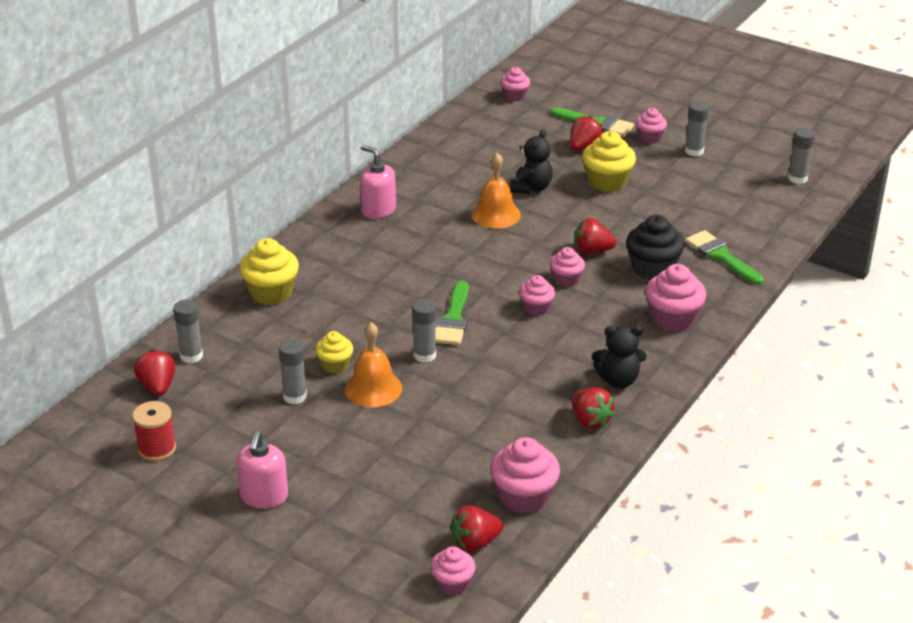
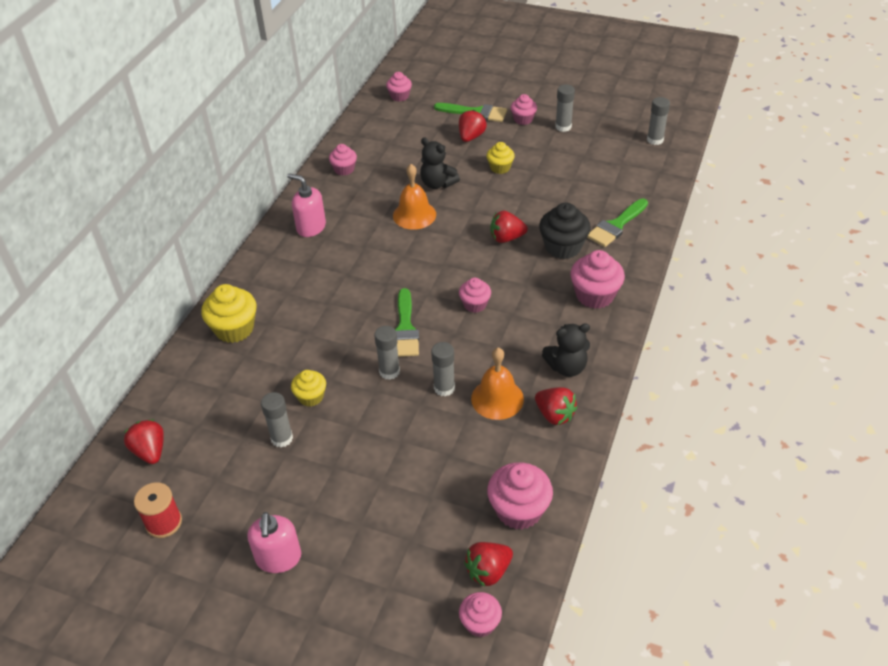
camera: 10 degrees left, 10 degrees up
grey glue stick [173,300,203,363] -> grey glue stick moved to [431,342,455,397]
orange bell [345,322,402,407] -> orange bell moved to [471,348,524,420]
black teddy bear [510,129,553,194] -> black teddy bear turned 120 degrees clockwise [420,137,460,189]
pink cupcake [550,247,585,287] -> pink cupcake moved to [329,144,357,176]
yellow cupcake [582,131,636,192] -> yellow cupcake [486,142,515,174], size x0.61
green brush [685,230,764,285] -> green brush turned 90 degrees counterclockwise [587,198,648,247]

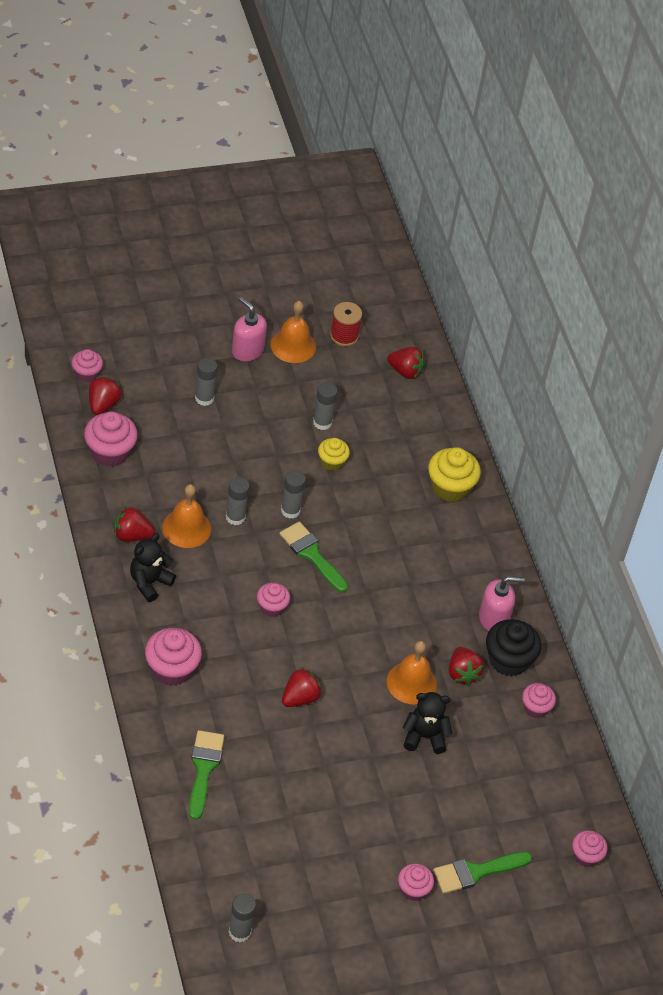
camera: 135 degrees right, 5 degrees up
red strawberry [459,110,487,142] -> red strawberry moved to [449,647,484,686]
yellow cupcake [486,142,515,174] -> none
black cupcake [539,203,591,259] -> black cupcake moved to [486,619,541,677]
grey glue stick [555,84,575,132] -> grey glue stick moved to [195,358,218,406]
none -> orange bell [271,301,316,363]

